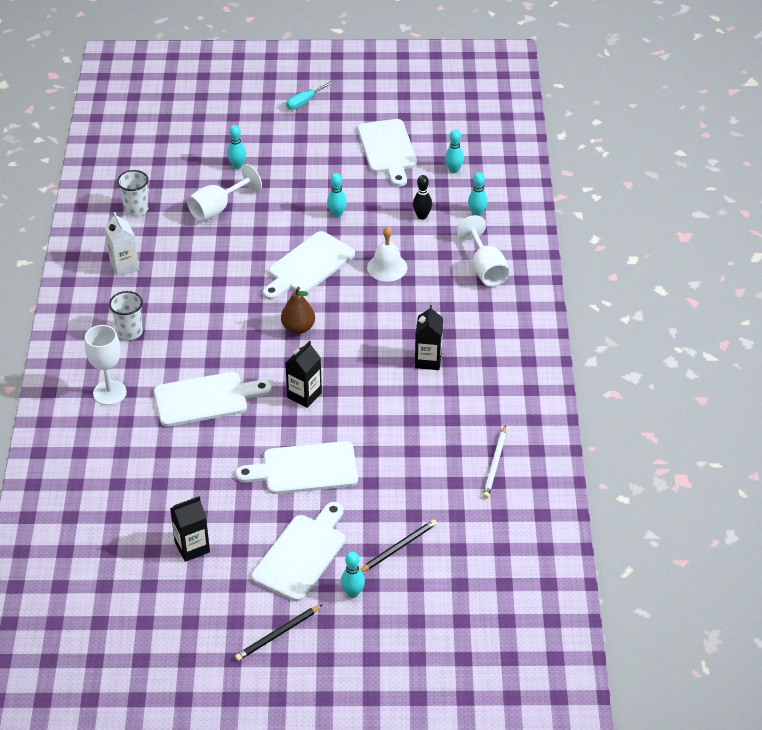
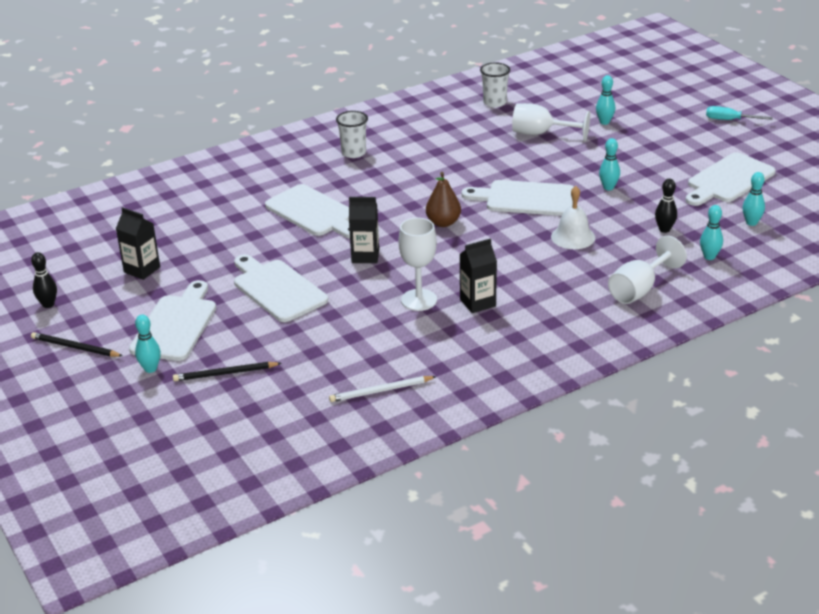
camera: 60 degrees right, 10 degrees down
white goblet [85,325,127,405] -> white goblet moved to [399,218,437,311]
white carton [105,212,139,276] -> none
white cutting board [251,502,345,602] -> white cutting board turned 75 degrees counterclockwise [129,280,216,361]
black pencil [360,519,437,572] -> black pencil turned 150 degrees clockwise [173,362,282,381]
none -> black bowling pin [31,252,57,308]

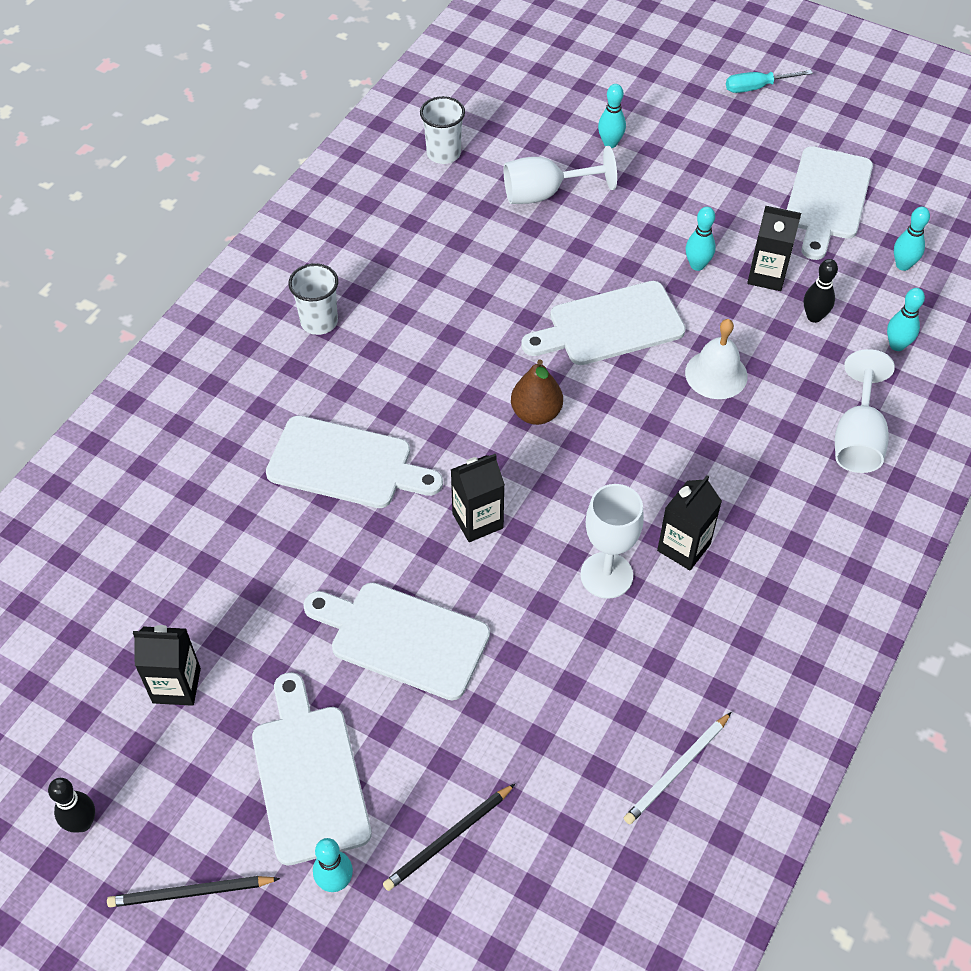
camera: 30 degrees left, 20 degrees up
none -> black carton [747,205,801,291]

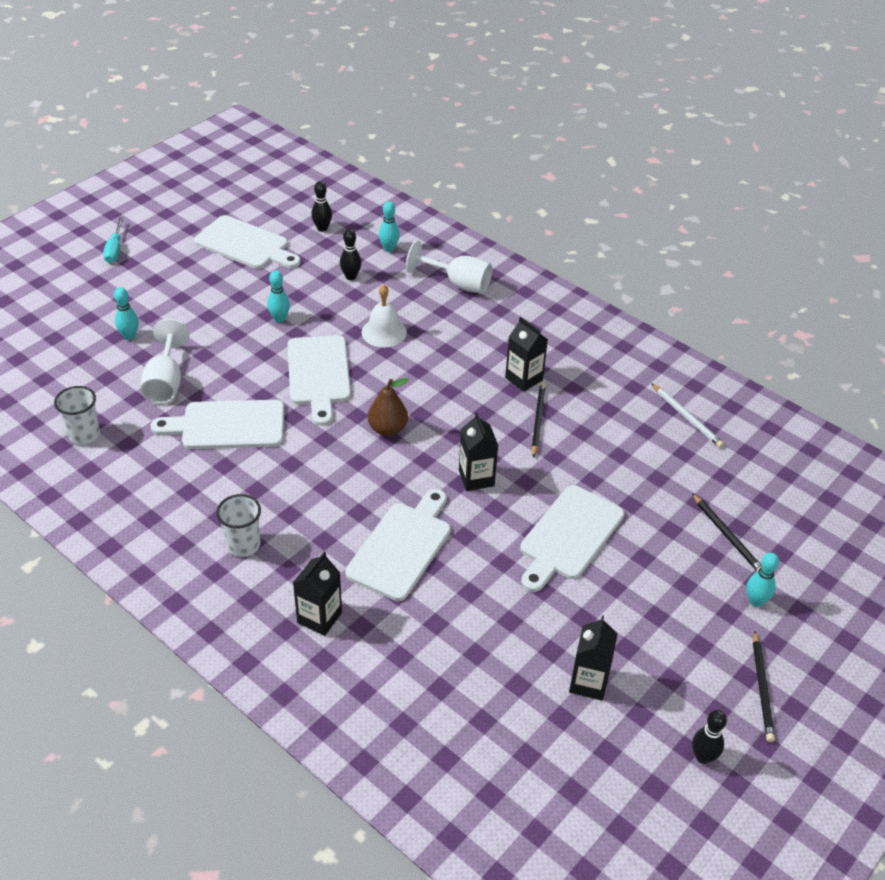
camera: 80 degrees left, 10 degrees down
white cutting board [252,672,372,866] -> white cutting board moved to [151,400,284,449]
white goblet [580,484,644,599] -> black pencil [531,382,546,458]
black carton [747,205,801,291] -> black carton moved to [293,552,342,636]
turquoise bowling pin [894,207,930,271] -> black bowling pin [311,181,332,232]

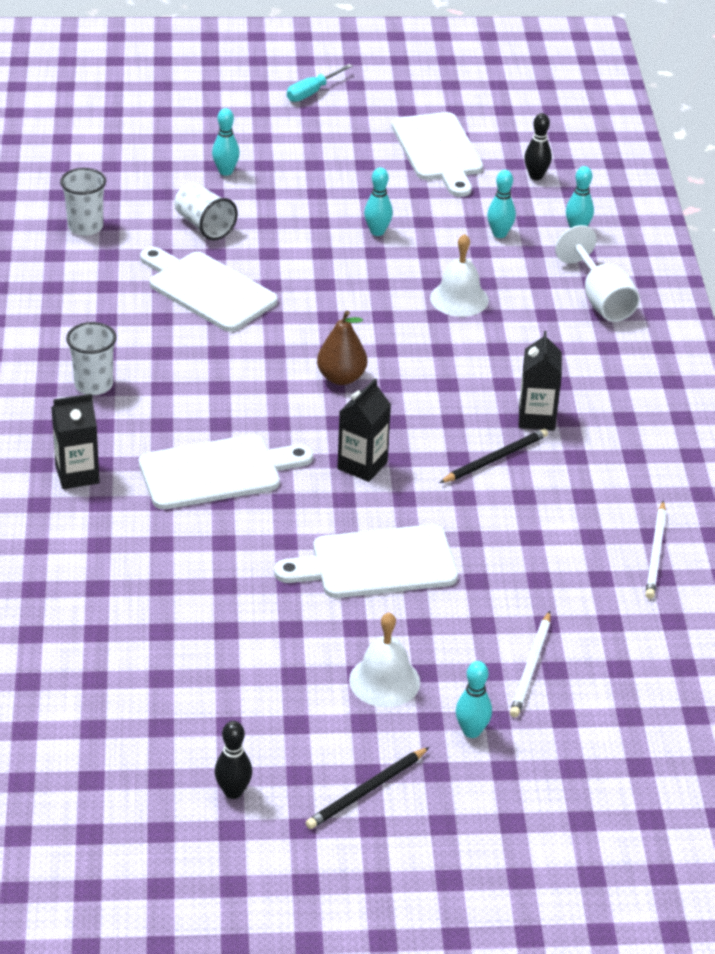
camera: 45 degrees right, 5 degrees down
white goblet [140,319,190,404] -> white cup [174,183,238,240]
white cutting board [287,335,351,426] -> none
black bowling pin [340,229,361,280] -> turquoise bowling pin [487,170,516,238]
black carton [569,616,618,701] -> none
black pencil [692,493,762,571] -> white pencil [510,611,551,717]
none -> white bell [349,612,420,707]

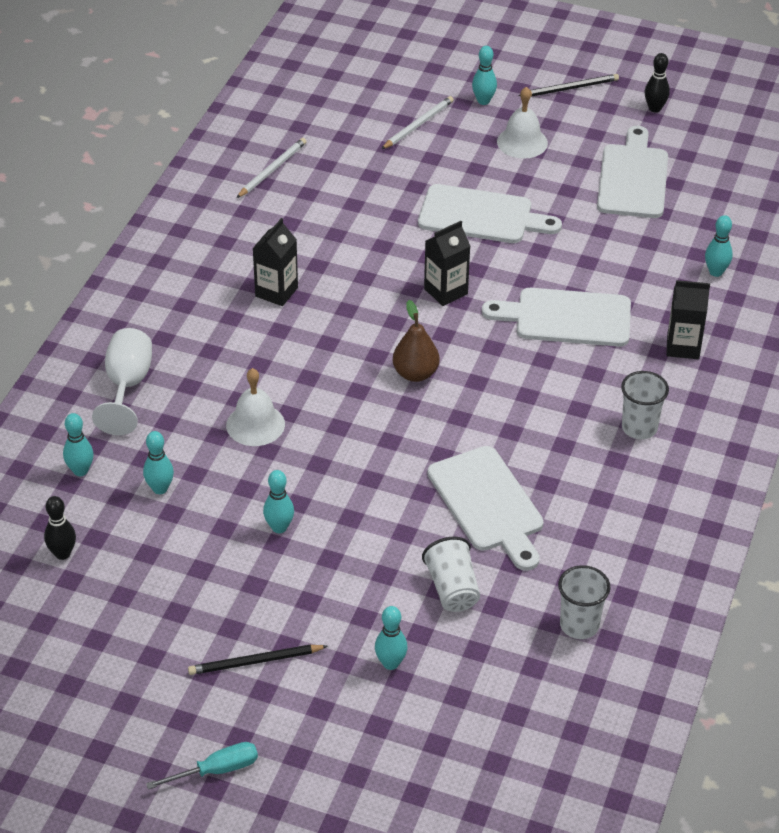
camera: 155 degrees left, 5 degrees up
white cutting board [392,112,483,197] -> white cutting board moved to [597,126,668,218]
black pencil [439,429,548,483] -> black pencil moved to [188,645,328,675]
none -> turquoise bowling pin [705,215,733,277]

